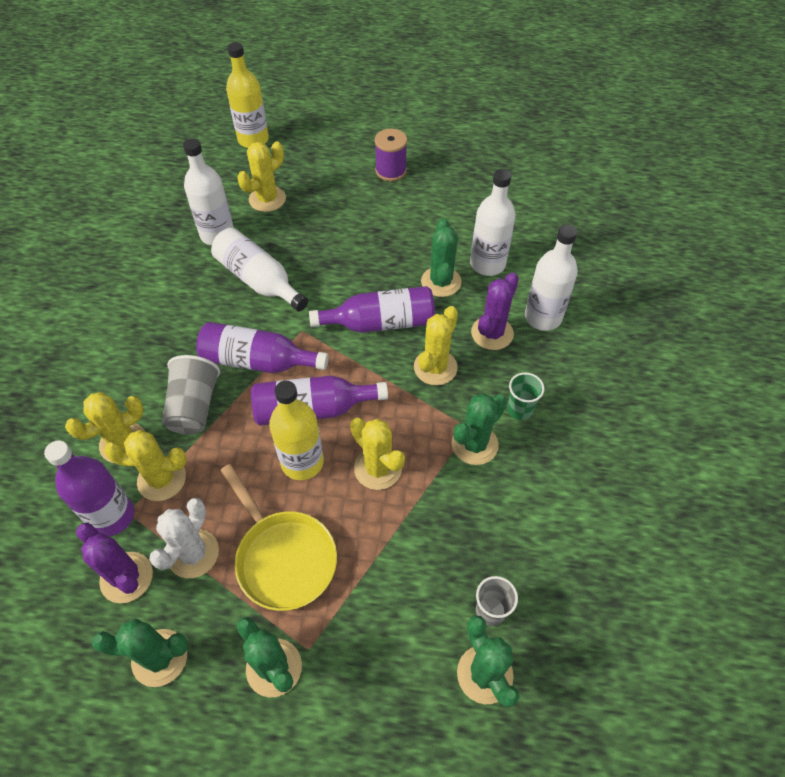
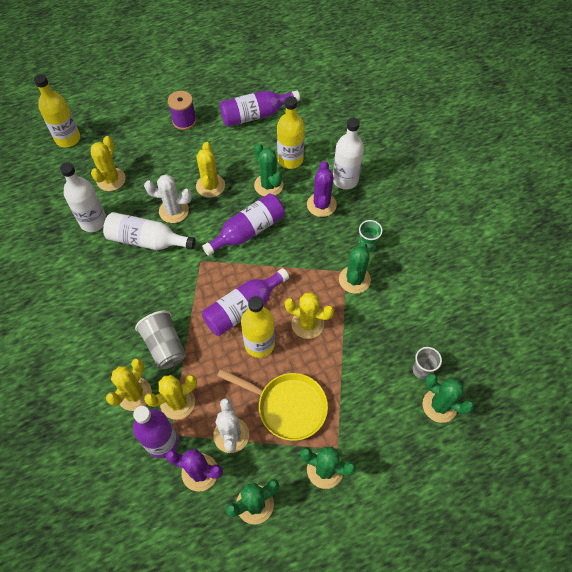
camera: 30 degrees left, 5 degrees up
purple bottle [196,322,329,373] -> purple bottle moved to [220,90,300,127]
yellow cactus [414,306,458,385] -> yellow cactus moved to [196,142,225,198]
white bottle [470,169,516,276] -> yellow bottle [277,96,305,169]
none -> white cactus [144,174,192,223]

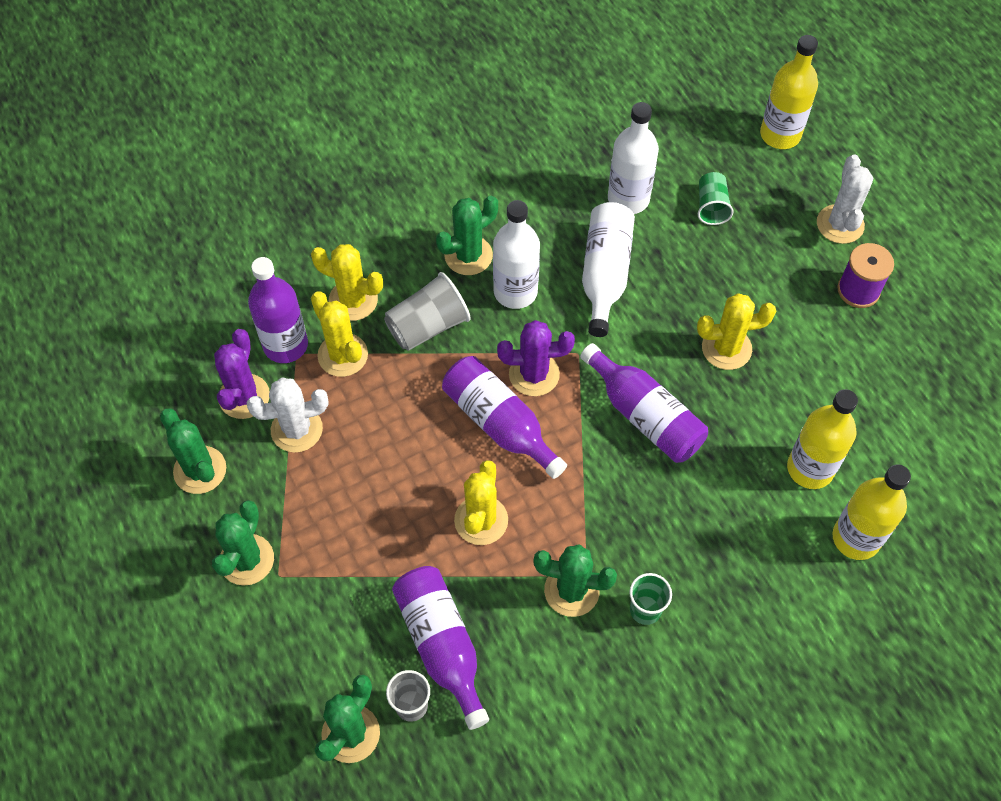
camera: 85 degrees right, 0 degrees up
yellow cactus [91,136,126,191] -> green cup [698,172,734,225]
white cactus [144,174,192,223] -> white cactus moved to [817,154,873,244]
yellow pan [217,369,328,441] -> none
purple bottle [220,90,300,127] -> purple bottle moved to [392,566,489,730]
yellow bottle [241,296,275,358] -> yellow bottle moved to [832,465,911,560]
green cactus [254,143,283,196] -> green cactus moved to [436,196,498,275]
purple cactus [307,161,337,217] -> purple cactus moved to [497,320,575,396]
white bottle [333,118,364,189] -> white bottle moved to [493,200,540,309]

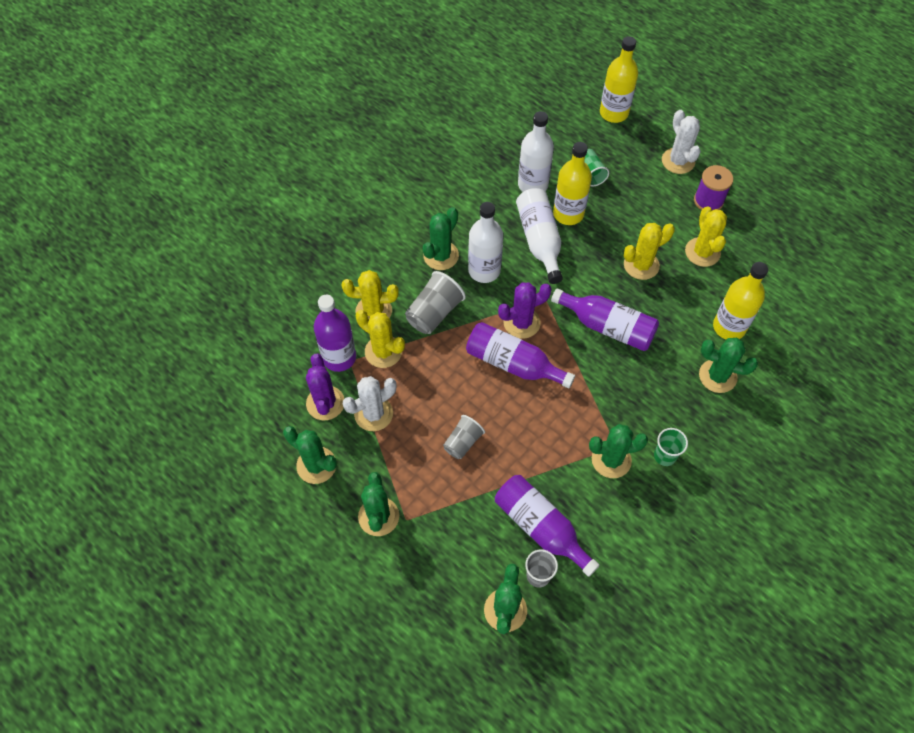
camera: 20 degrees left, 0 degrees up
yellow cactus [454,460,508,545] -> yellow cactus moved to [685,206,727,267]
yellow bottle [832,465,911,560] -> yellow bottle moved to [553,142,592,225]
none -> grey cup [443,415,485,459]
none -> green cactus [699,338,758,393]

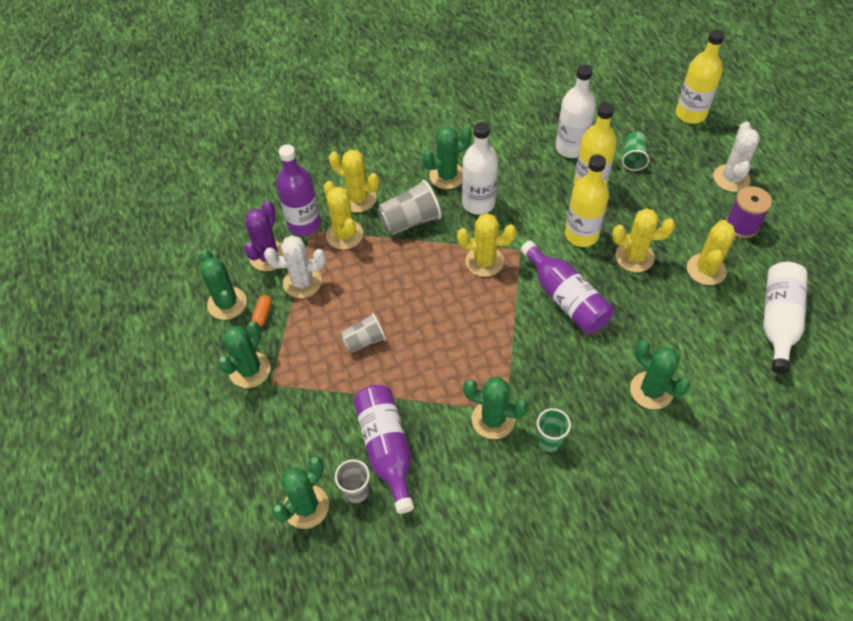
camera: 30 degrees right, 5 degrees down
purple bottle [466,322,575,389] -> none
purple cactus [498,283,552,339] -> yellow cactus [457,213,516,277]
white bottle [516,188,563,284] -> white bottle moved to [763,262,808,374]
yellow bottle [713,262,768,339] -> yellow bottle moved to [565,154,609,247]
none -> orange capsule [251,295,272,327]

